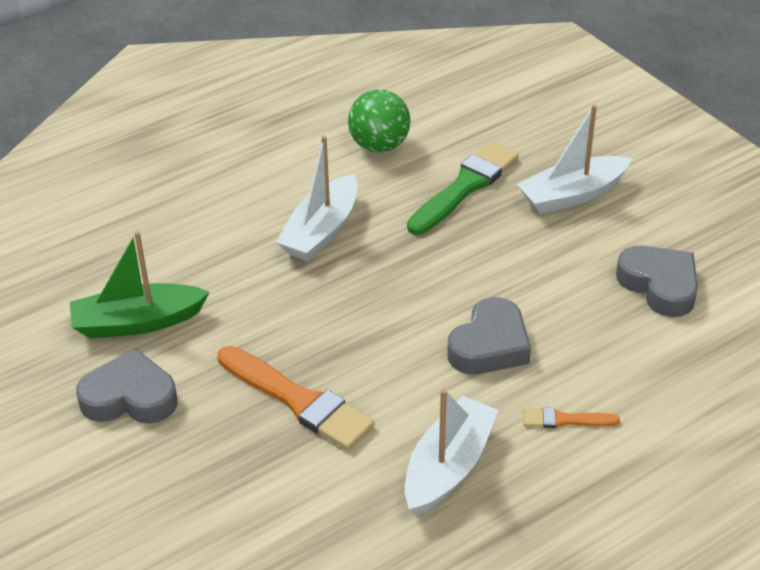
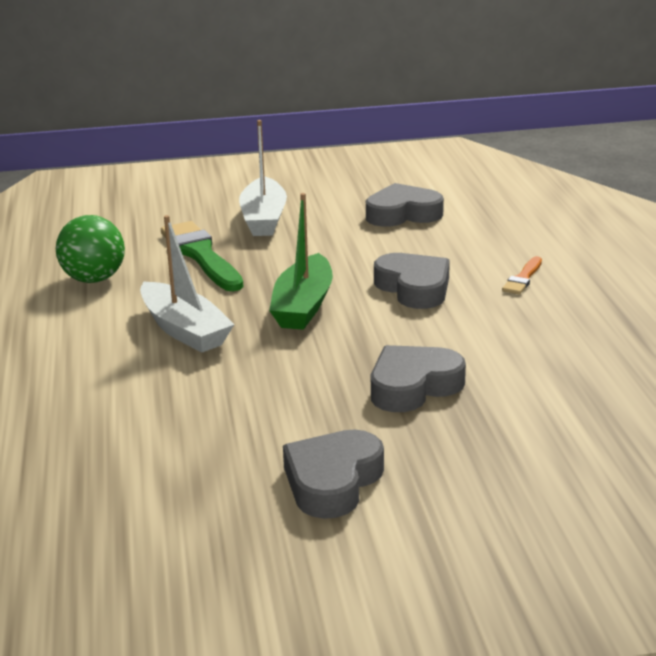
camera: 65 degrees left, 15 degrees down
green boat [70,231,210,338] -> green boat moved to [269,193,333,330]
orange brush [217,346,375,450] -> grey heart [371,345,466,412]
white boat [405,389,499,516] -> none

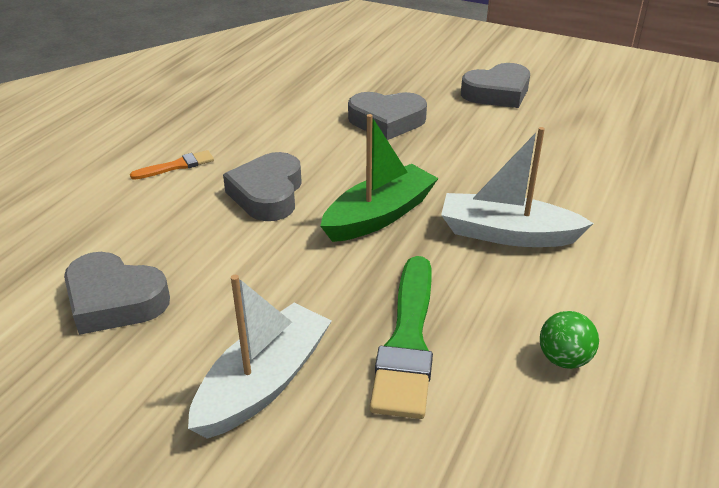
camera: 145 degrees left, 10 degrees up
green ball [56,215,125,283] -> green ball [540,311,599,369], size x0.61
white boat [140,215,235,353] -> white boat turned 75 degrees counterclockwise [441,127,594,247]

